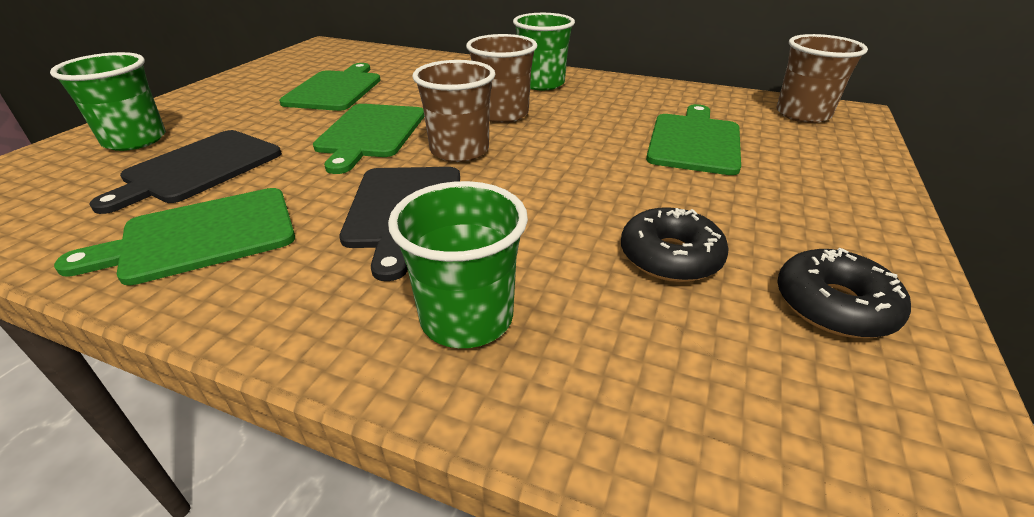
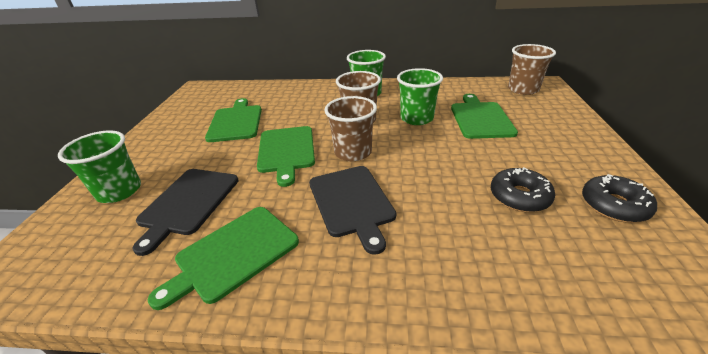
camera: 15 degrees left, 0 degrees up
green cup [388,181,528,348] -> green cup moved to [397,68,443,125]

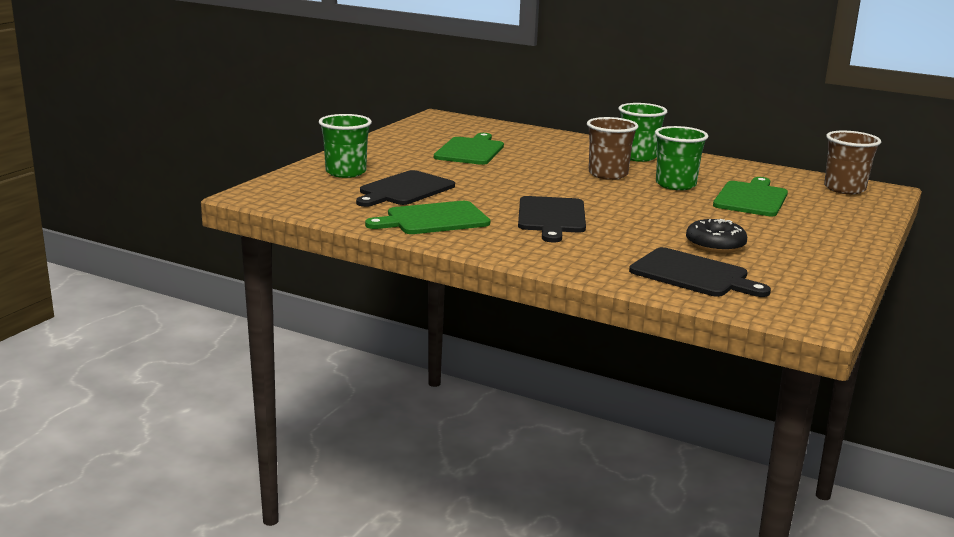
camera: 20 degrees right, 15 degrees down
green cutting board [257,126,315,187] -> none
brown cup [324,96,377,161] -> none
black donut [582,174,657,223] -> none
none -> black cutting board [629,247,771,297]

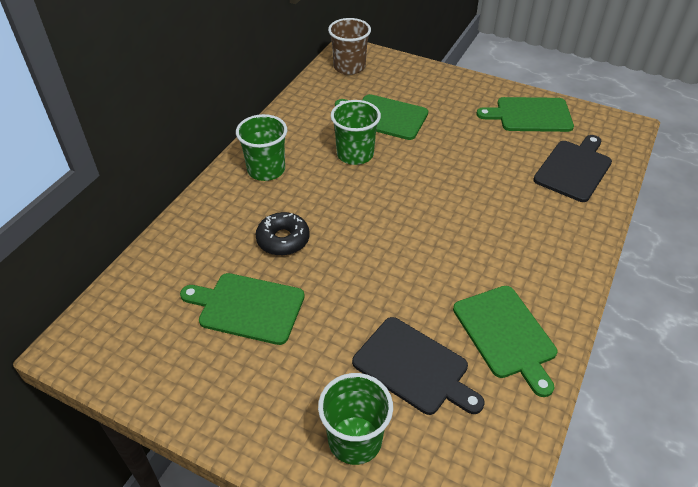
camera: 90 degrees left, 25 degrees up
black cutting board [518,196,586,242] -> none
brown cup [587,117,638,180] -> none
black donut [686,219,747,253] -> black donut moved to [255,212,310,256]
none -> green cutting board [476,97,574,132]

